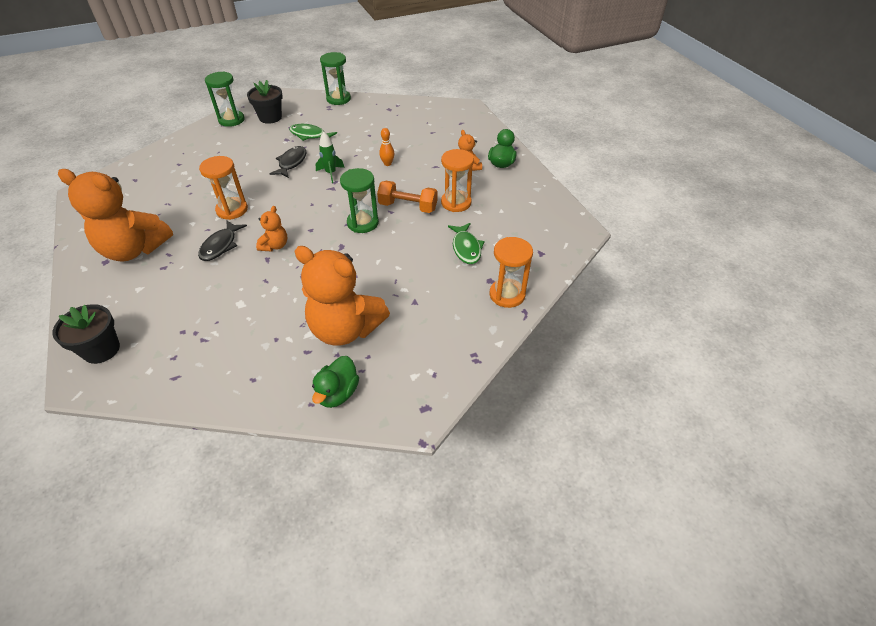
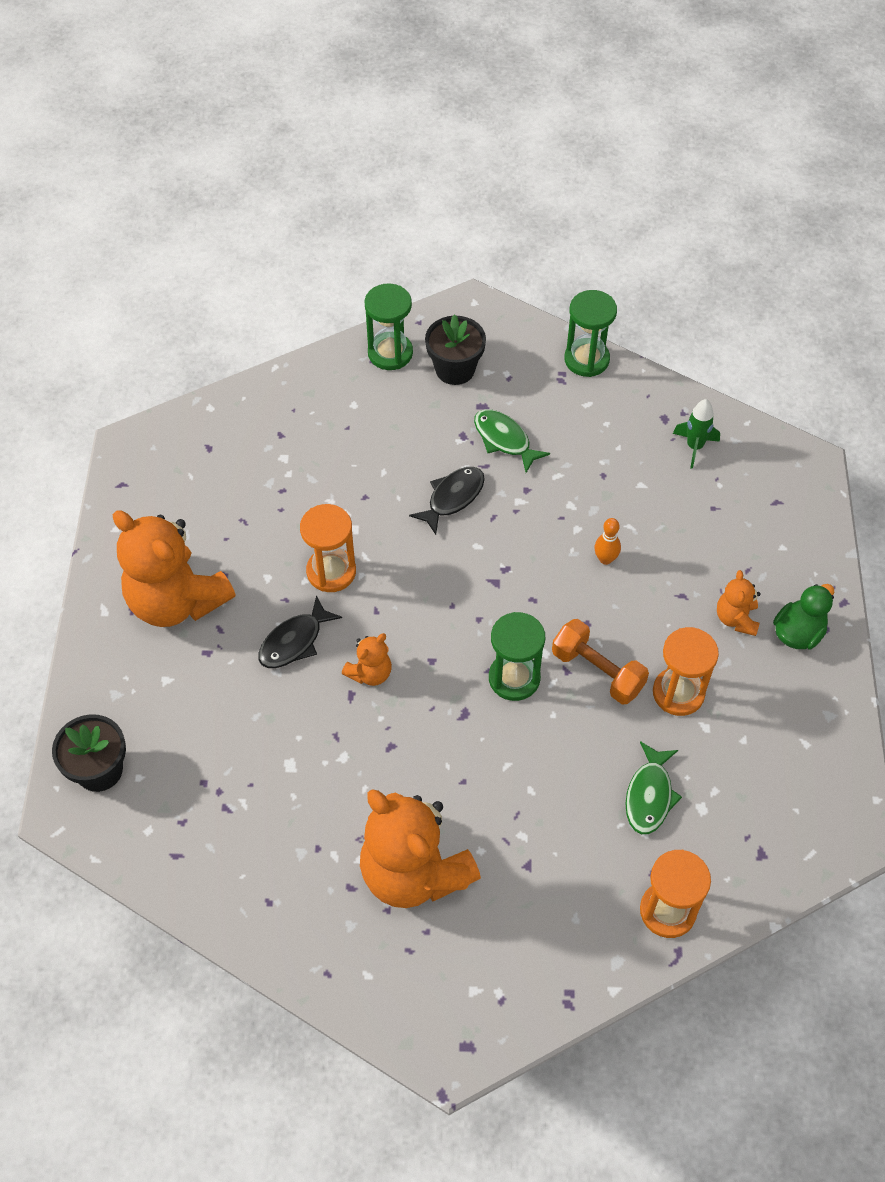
camera: 25 degrees right, 10 degrees up
green duck [312,356,359,408] -> none
green rocket [316,132,345,183] -> green rocket moved to [673,399,720,469]

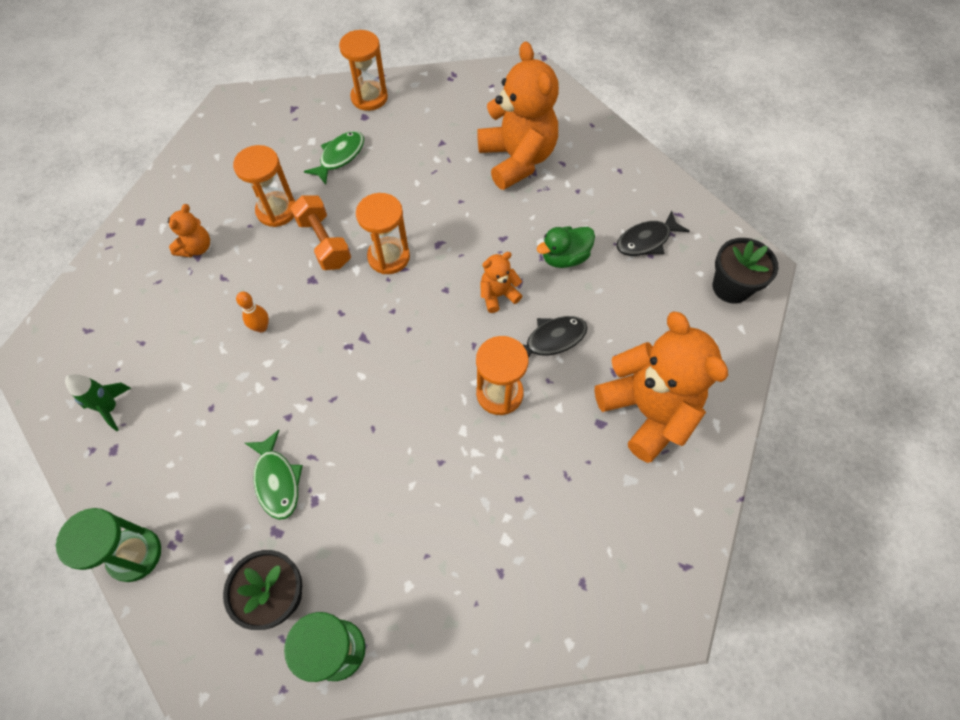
camera: 160 degrees left, 5 degrees up
black fish [409,467,485,535] -> black fish moved to [617,210,690,256]
green hourglass [489,612,545,701] -> orange hourglass [356,193,410,274]
green duck [773,584,834,650] -> green duck moved to [537,226,595,268]

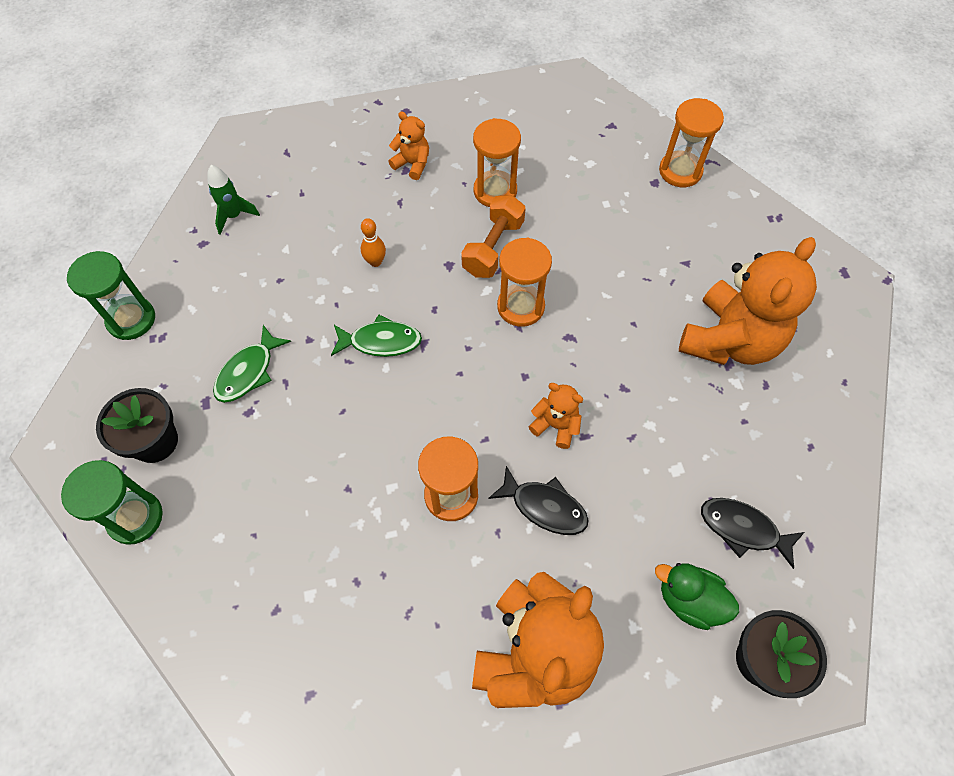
camera: 55 degrees right, 0 degrees up
orange teddy bear [168,204,210,257] -> orange teddy bear turned 135 degrees counterclockwise [388,111,429,180]
green fish [304,131,364,185] -> green fish moved to [331,314,422,357]
green duck [537,226,595,268] -> green duck moved to [655,563,739,630]

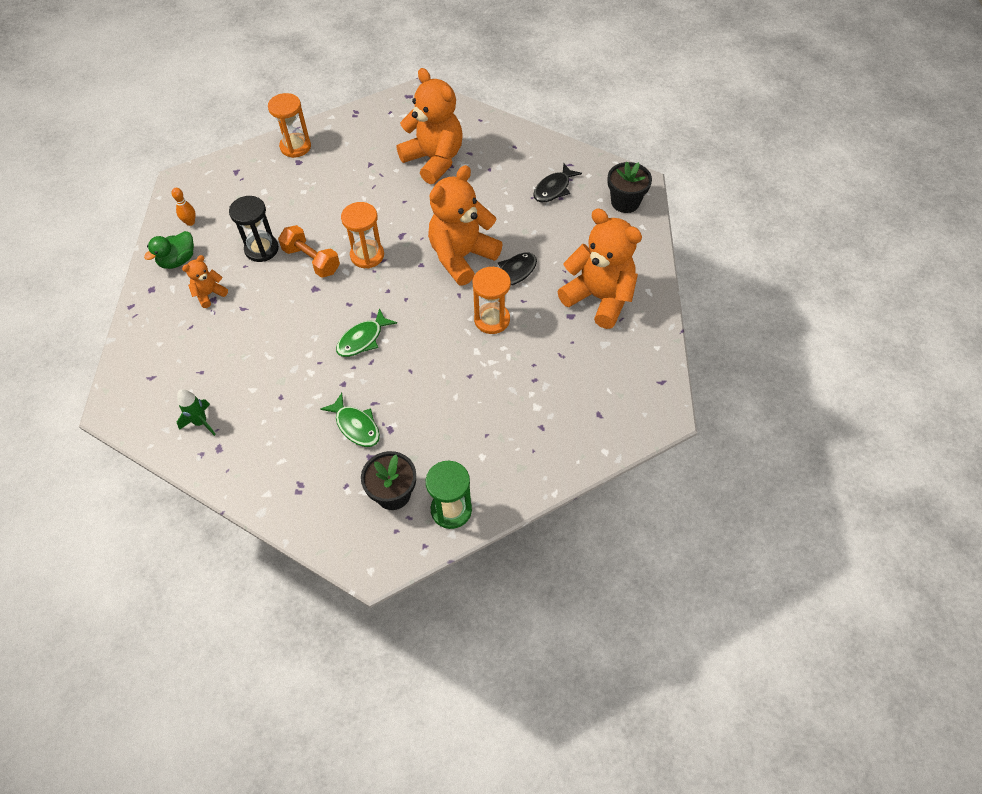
camera: 75 degrees left, 5 degrees down
green hourglass [67,251,155,340] -> none
green fish [331,314,422,357] -> green fish turned 150 degrees counterclockwise [336,308,397,357]
orange bowling pin [361,218,386,267] -> orange bowling pin moved to [171,188,196,226]
orange hourglass [473,118,521,207] -> black hourglass [229,196,279,262]
orange teddy bear [529,383,583,449] -> orange teddy bear [428,165,503,286], size x2.18
green duck [655,563,739,630] -> green duck moved to [144,231,194,269]

